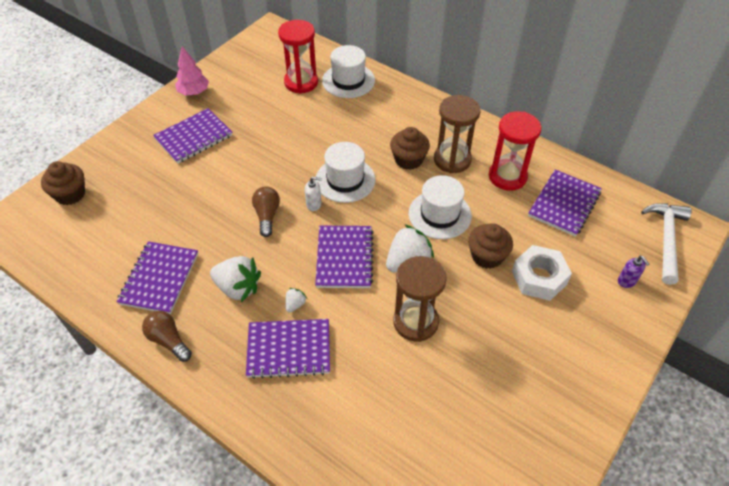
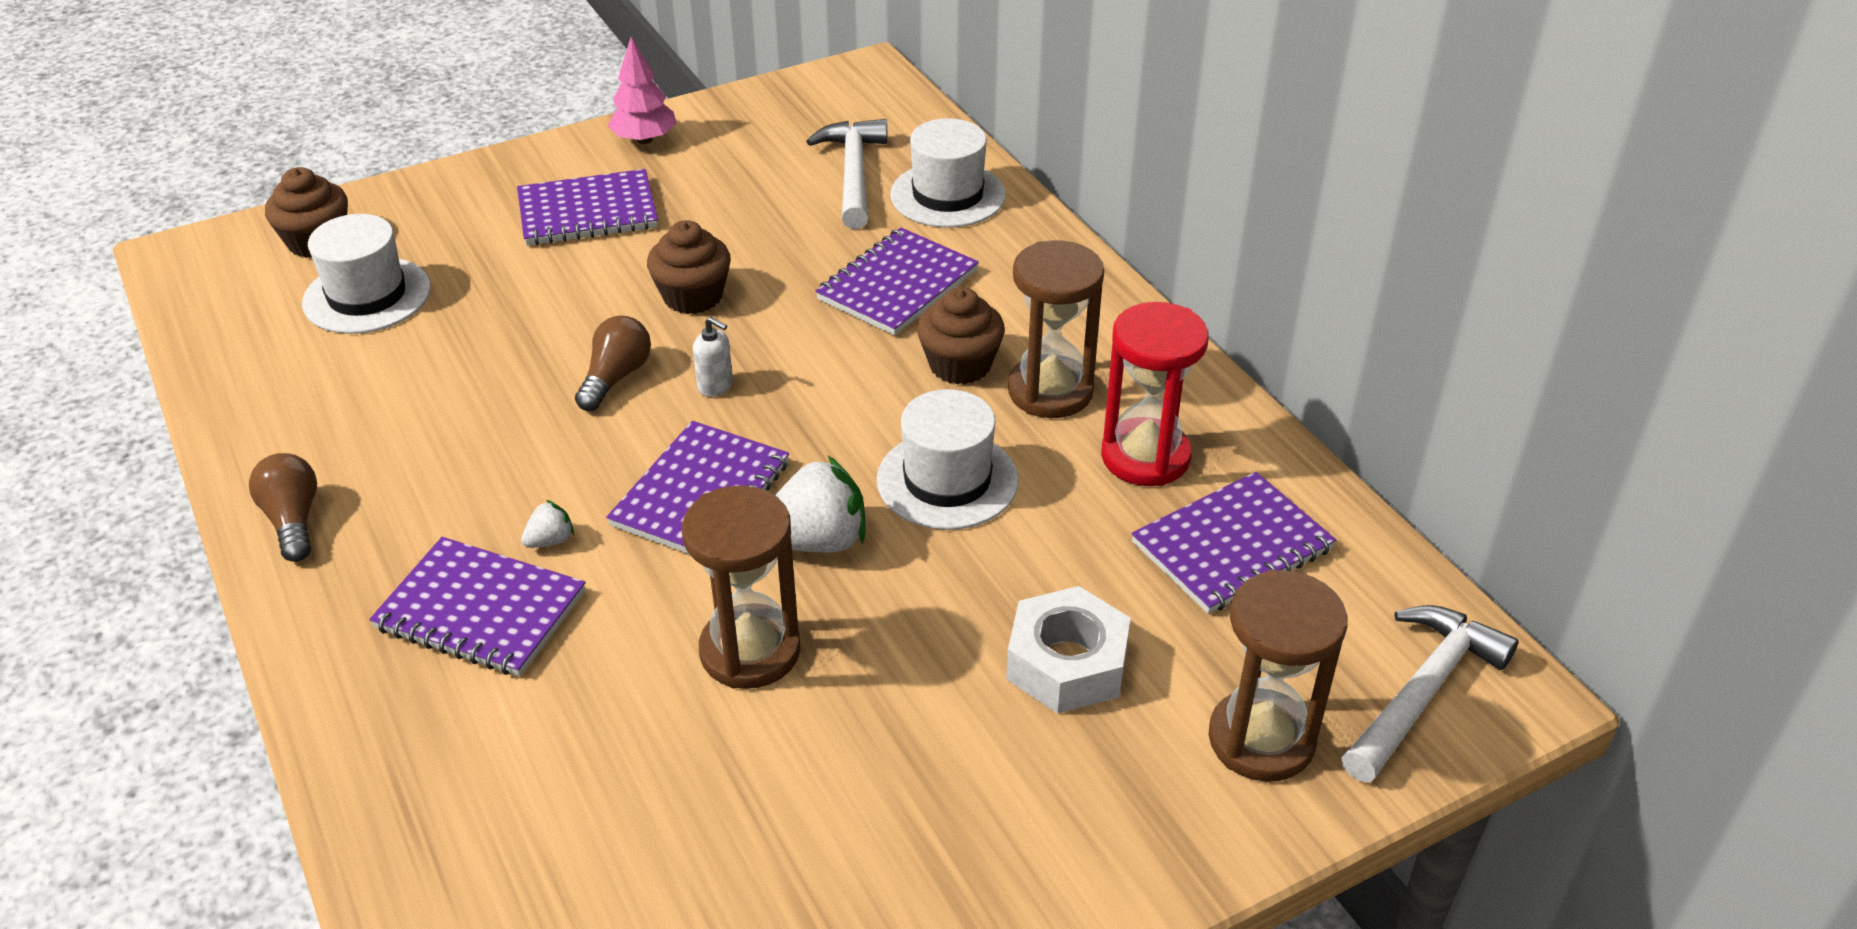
camera: 25 degrees right, 10 degrees down
purple notebook [116,241,198,314] -> purple notebook moved to [815,228,979,336]
white strawberry [210,256,261,302] -> none
red hourglass [278,20,318,94] -> white hammer [806,119,888,229]
white hat [315,142,376,203] -> white hat moved to [302,214,431,334]
brown cupcake [468,223,513,269] -> brown cupcake moved to [647,220,731,314]
purple soap dispenser [618,256,649,288] -> brown hourglass [1209,570,1348,782]

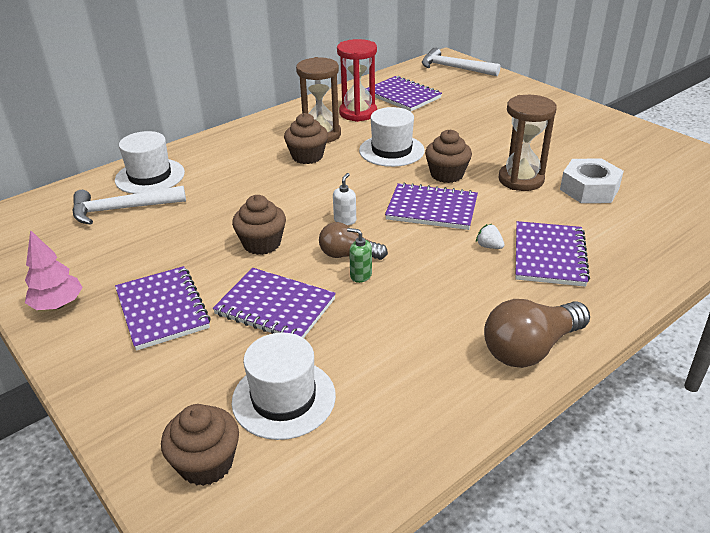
camera: 100 degrees left, 5 degrees down
brown light bulb [249,453,317,562] -> brown light bulb [484,299,590,368], size x1.56
white strawberry [775,456,865,553] -> brown cupcake [425,129,472,183]
purple notebook [815,228,979,336] -> purple notebook moved to [213,268,336,338]
white nut [1006,586,1131,714] -> white nut moved to [560,158,624,203]
brown hourglass [1209,570,1348,782] -> none
none -> green soap dispenser [347,228,372,283]

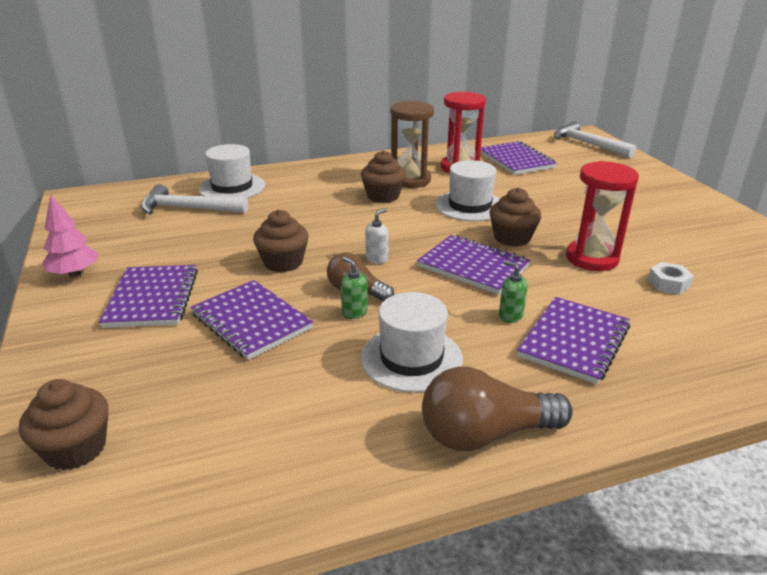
camera: 20 degrees right, 5 degrees down
white hat [231,332,336,440] -> white hat moved to [361,292,463,392]
white strawberry [476,224,505,249] -> green soap dispenser [499,260,528,323]
brown hourglass [498,95,557,191] -> red hourglass [566,161,639,271]
white nut [560,158,624,203] -> white nut [648,262,694,295], size x0.57

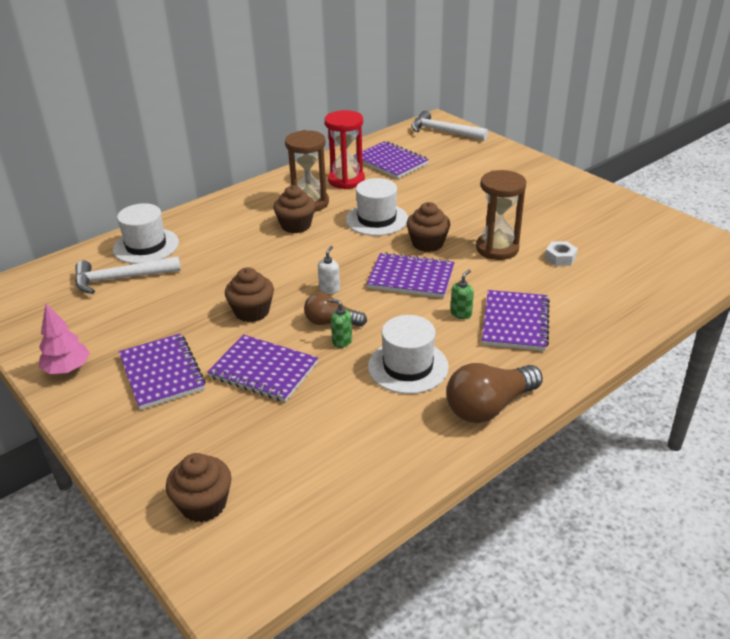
camera: 20 degrees left, 5 degrees up
green soap dispenser [499,260,528,323] -> green soap dispenser turned 105 degrees clockwise [450,269,474,319]
red hourglass [566,161,639,271] -> brown hourglass [476,170,526,260]

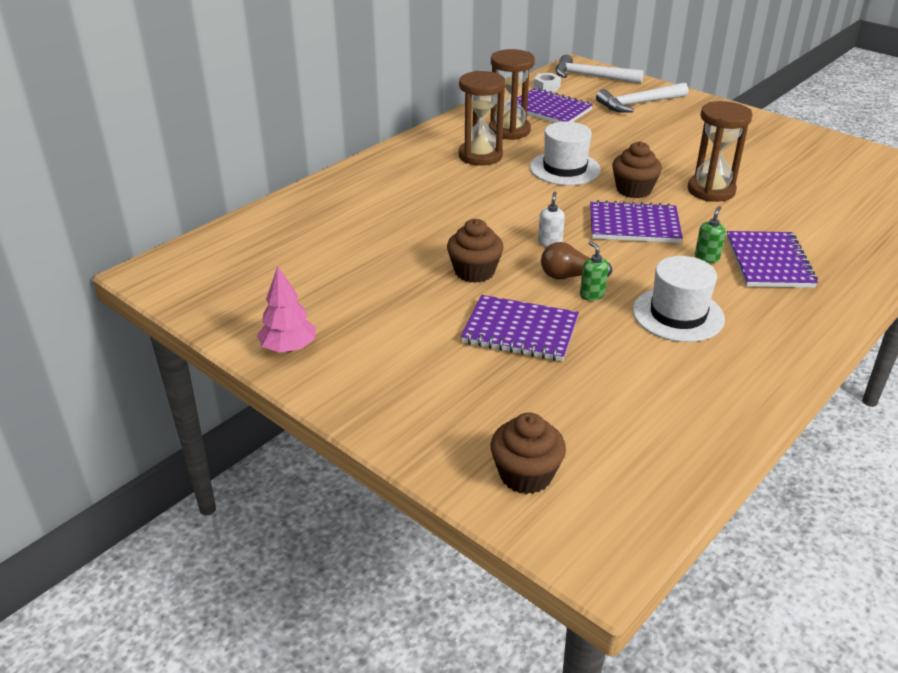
camera: 10 degrees left, 0 degrees up
white hammer [75,256,181,294] -> white hammer moved to [596,83,688,113]
white hat [113,203,179,264] -> none
purple notebook [119,333,206,410] -> none
brown cupcake [273,185,315,233] -> none
red hourglass [325,110,365,189] -> brown hourglass [489,49,535,140]
green soap dispenser [329,299,352,348] -> green soap dispenser turned 45 degrees clockwise [580,241,609,301]
brown light bulb [446,363,543,423] -> none
white nut [545,241,578,266] -> white nut moved to [533,73,561,92]

